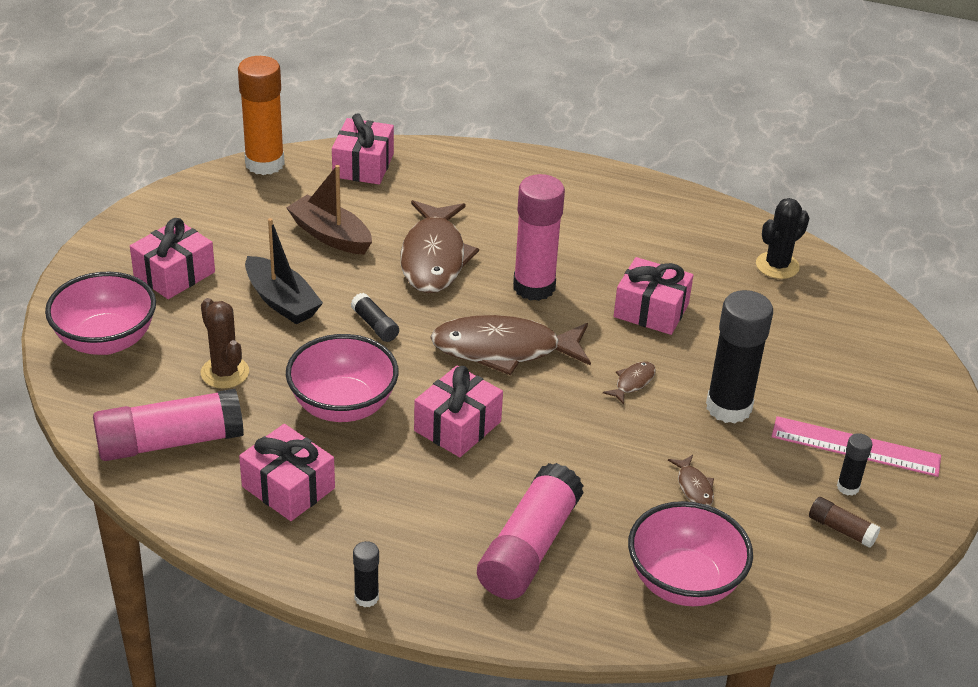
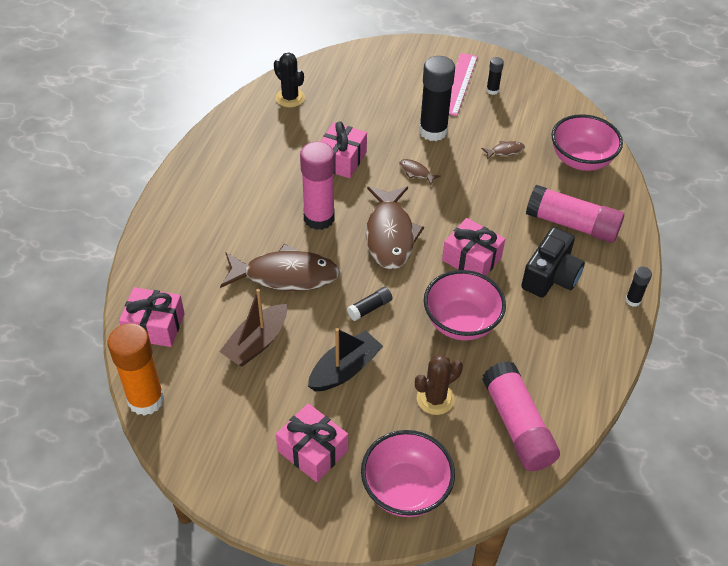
camera: 90 degrees left, 10 degrees up
pink gift [239,424,335,521] -> none
brown glue stick [809,497,880,548] -> none
none -> black camera [521,227,585,297]

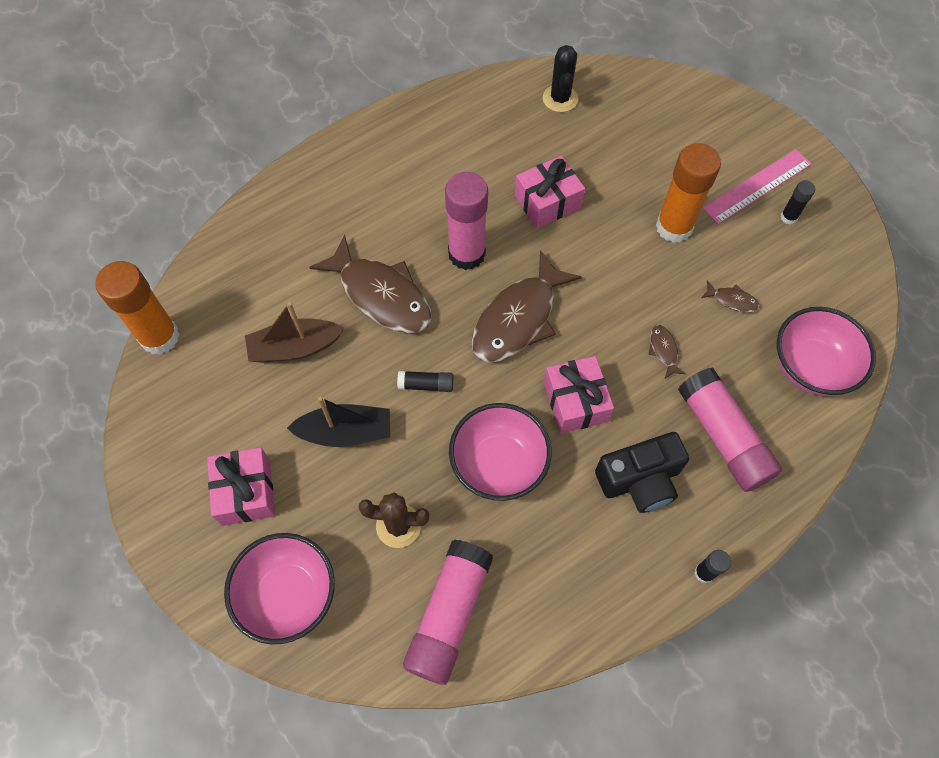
camera: 40 degrees right, 15 degrees up
pink gift [119,287,185,347] -> none
brown fish [399,159,441,185] -> brown fish moved to [648,325,686,379]
black glue stick [419,56,455,141] -> orange glue stick [656,143,721,243]

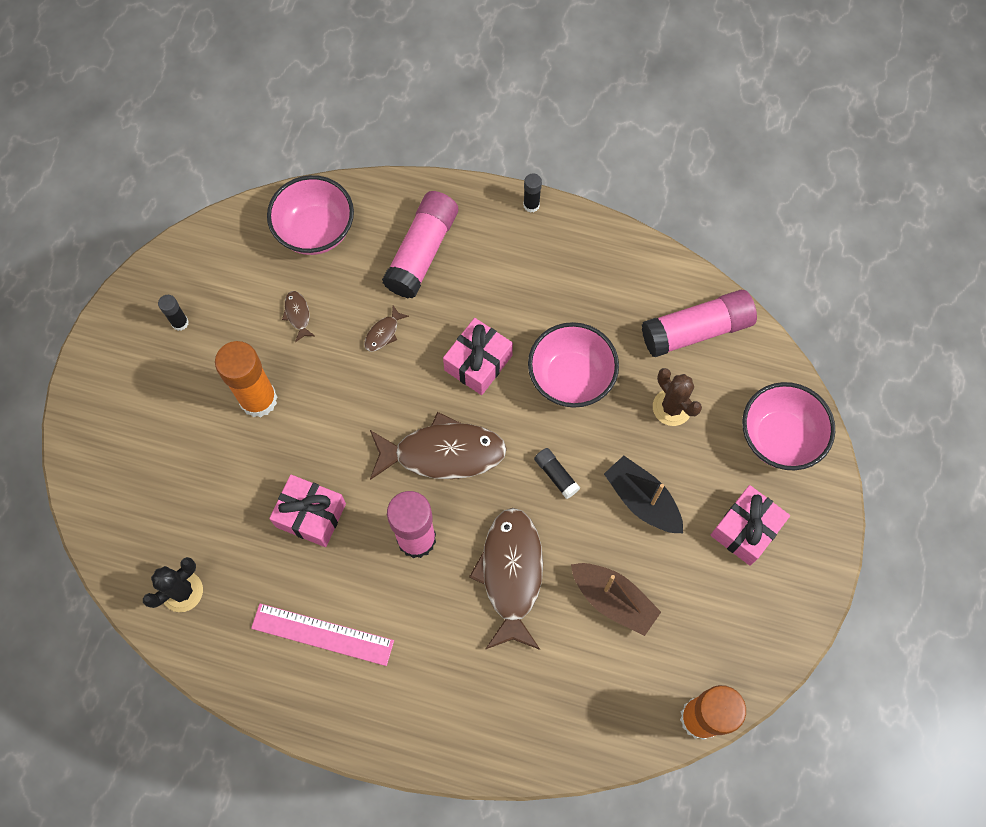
camera: 130 degrees left, 5 degrees up
black camera [595,432,689,513] -> none
pink ruler [702,149,812,224] -> pink ruler moved to [251,603,394,666]

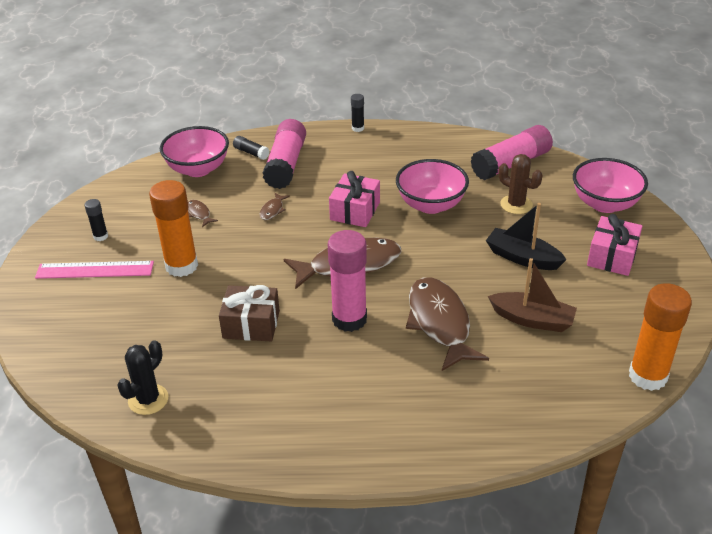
camera: 15 degrees left, 30 degrees down
pink ruler [251,603,394,666] -> pink ruler moved to [35,261,154,279]
pink gift [269,475,346,547] -> brown gift [219,285,280,341]
black glue stick [534,448,580,499] -> black glue stick moved to [233,136,270,160]

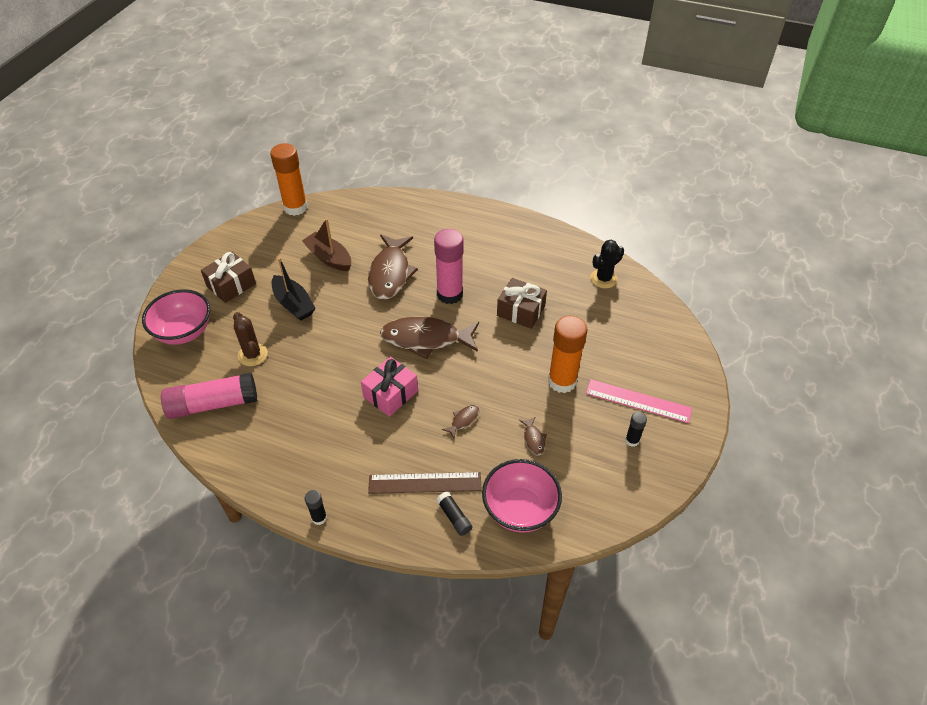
camera: 160 degrees left, 10 degrees up
pink glue stick [263,119,306,189] -> brown ruler [368,472,482,494]
pink bowl [396,159,469,214] -> none
pink gift [587,214,642,276] -> brown gift [201,252,256,303]

